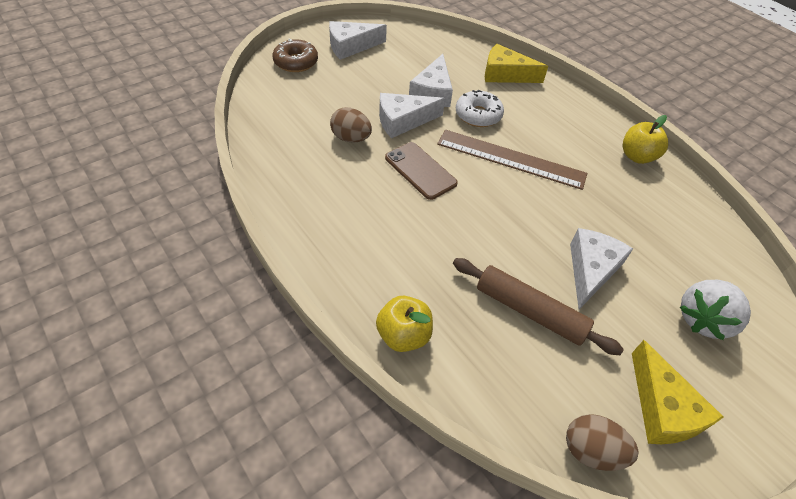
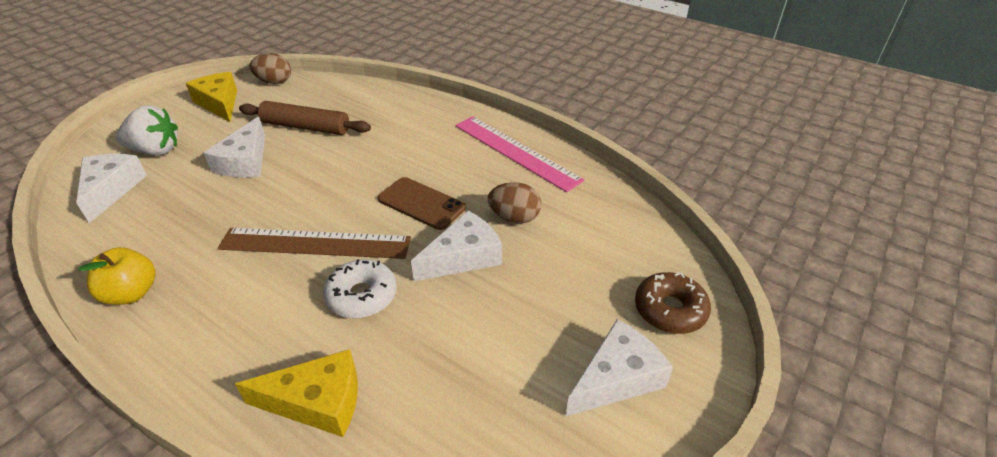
camera: 165 degrees right, 10 degrees down
yellow apple [376,296,433,352] -> none
white cheese [409,54,453,107] -> white cheese moved to [76,154,147,223]
white strawberry [680,280,751,340] -> white strawberry turned 60 degrees clockwise [116,105,178,156]
none -> pink ruler [455,117,584,192]

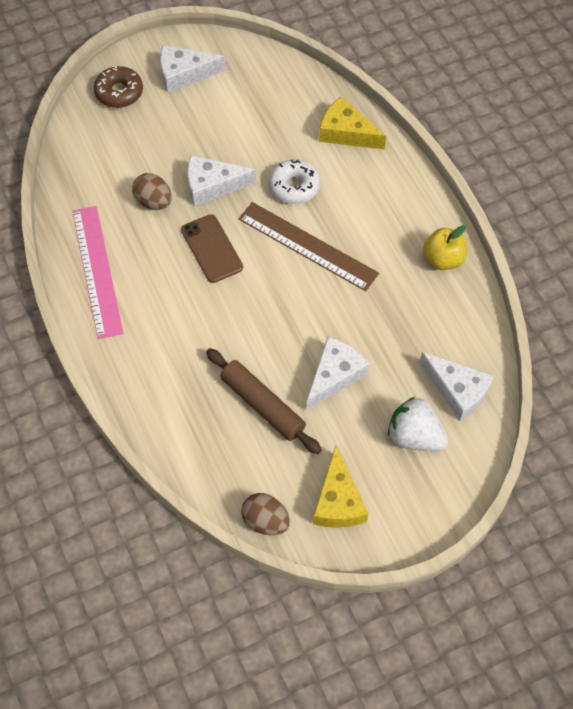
camera: 150 degrees left, 20 degrees up
white cheese [76,154,147,223] -> white cheese turned 75 degrees counterclockwise [420,352,494,421]

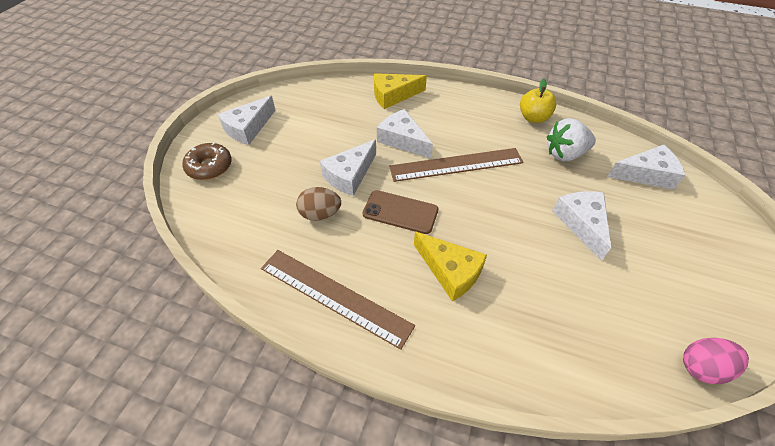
camera: 45 degrees left, 10 degrees down
pink ruler [72,206,123,339] -> brown ruler [261,250,415,350]
brown rolling pin [206,348,321,454] -> none
brown egg [241,493,290,535] -> pink egg [683,338,749,384]
white donut [269,159,320,204] -> white cheese [377,109,433,158]
yellow cheese [313,446,368,528] -> yellow cheese moved to [414,231,487,301]
white strawberry [388,397,448,451] -> white strawberry moved to [547,118,596,161]

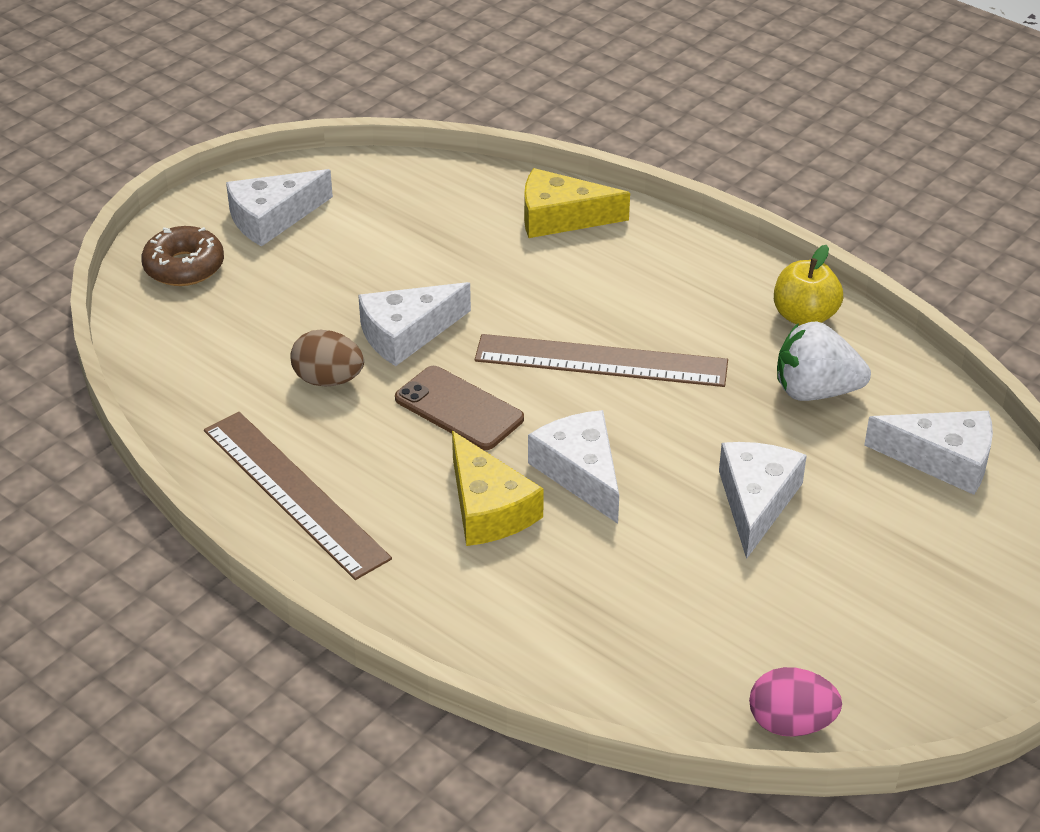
camera: 20 degrees right, 10 degrees down
white cheese [377,109,433,158] -> white cheese moved to [528,410,619,524]

